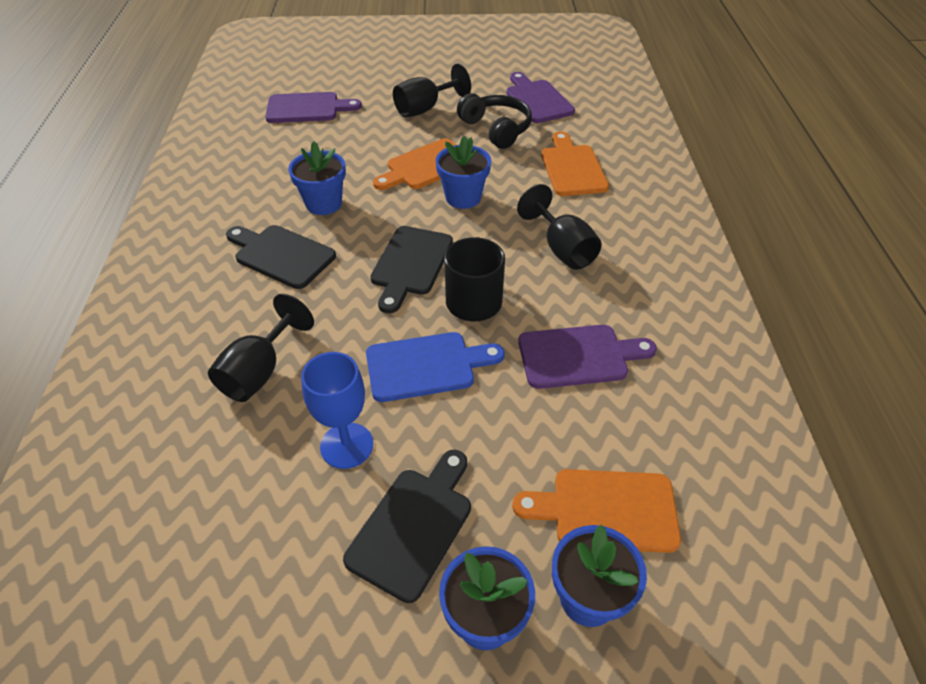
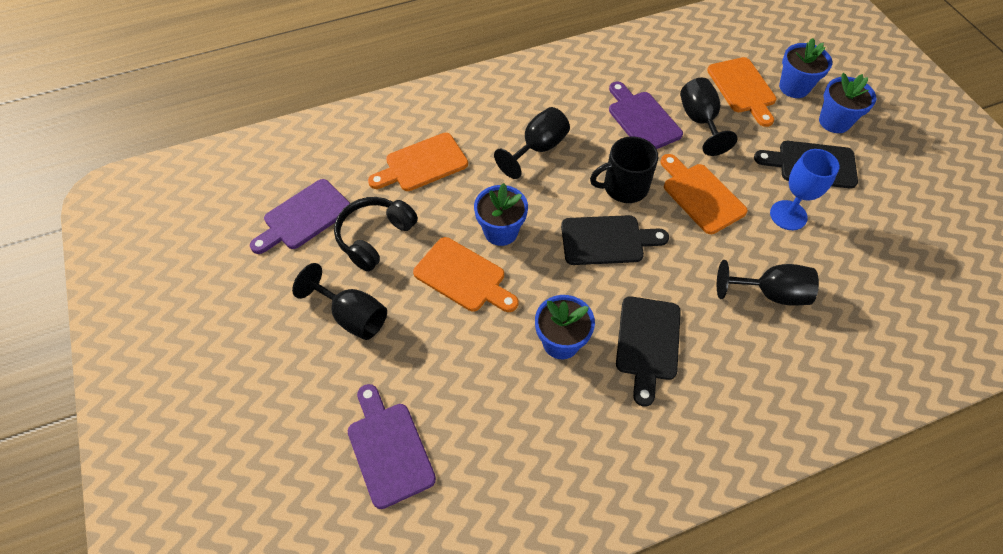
camera: 110 degrees left, 10 degrees up
blue cutting board [366,332,505,402] -> orange cutting board [660,154,748,234]
none -> black goblet [680,78,738,156]

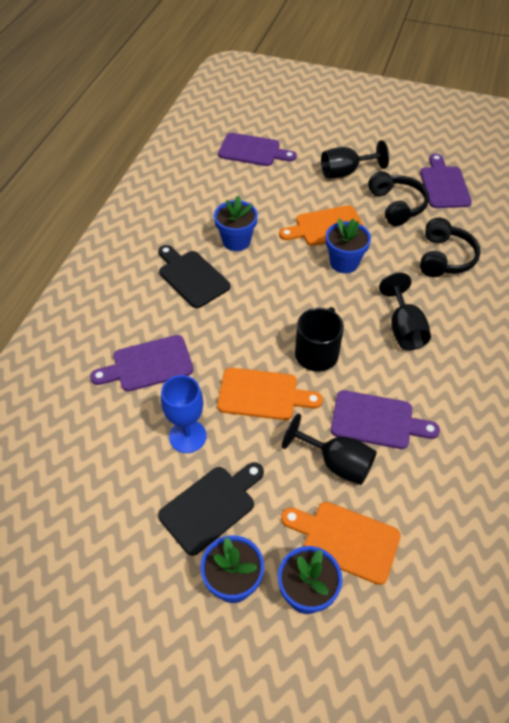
camera: 130 degrees right, 5 degrees down
orange cutting board [368,133,468,191] -> black headphones [420,217,480,277]
black cutting board [561,215,669,265] -> none
black goblet [717,260,819,306] -> purple cutting board [90,335,194,392]

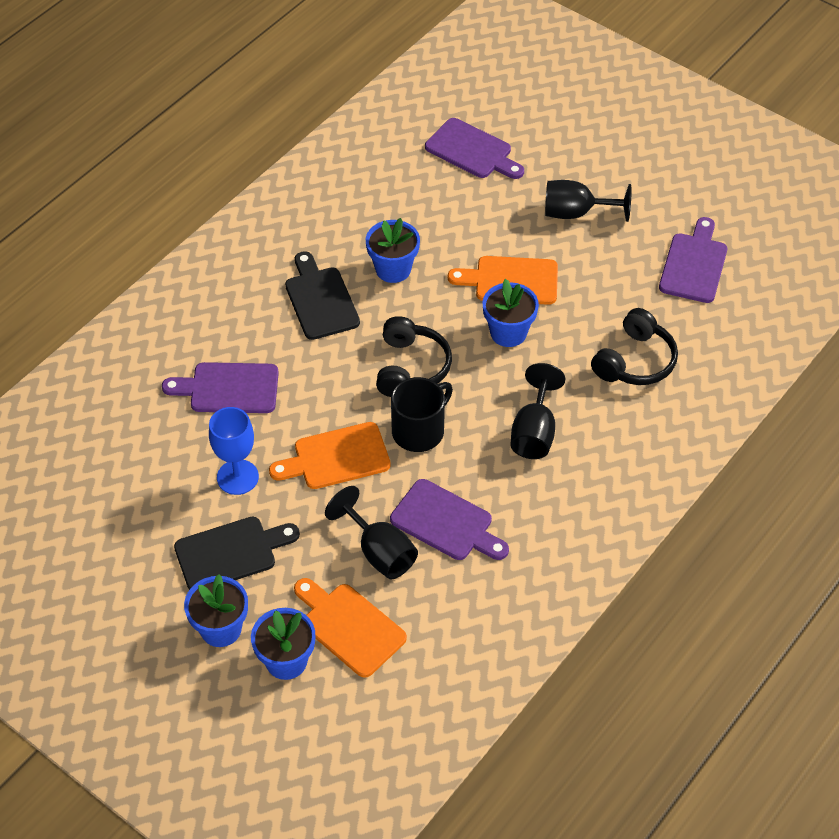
camera: 20 degrees right, 0 degrees up
orange cutting board [217,368,323,420] -> orange cutting board turned 135 degrees clockwise [269,422,391,489]
black headphones [368,171,429,226] -> black headphones moved to [376,316,452,397]

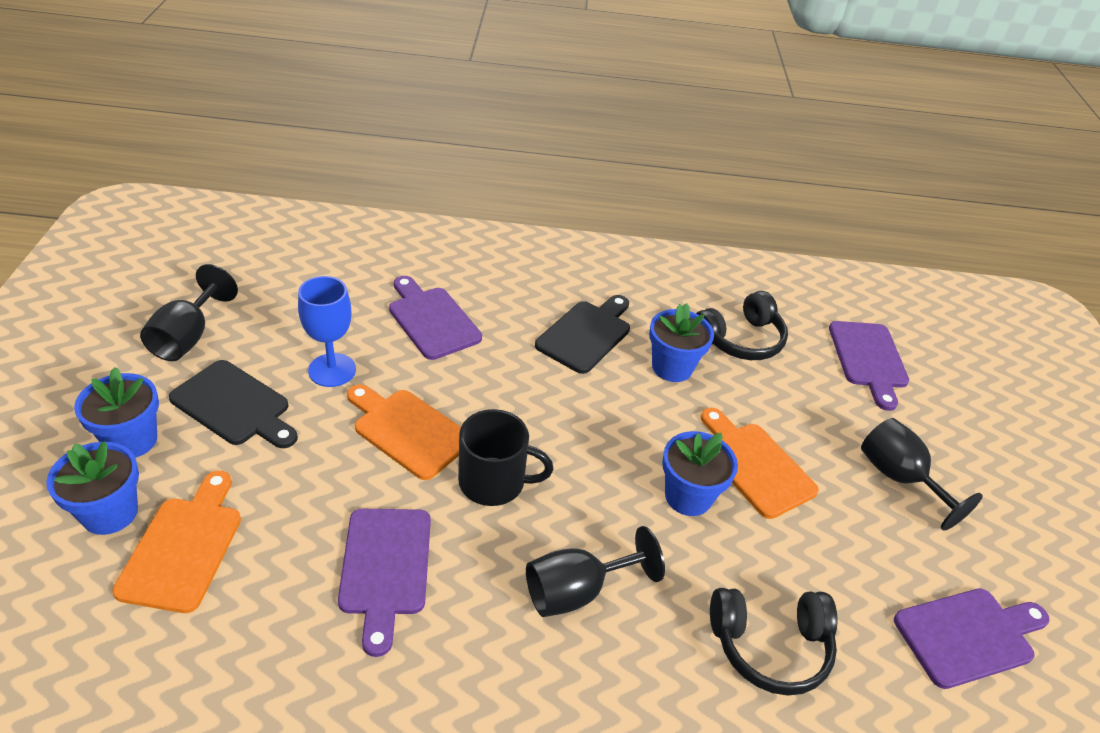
camera: 50 degrees right, 10 degrees down
black goblet [325,486,418,579] -> black goblet moved to [140,264,238,361]
black headphones [376,316,452,397] -> black headphones moved to [696,291,788,360]

